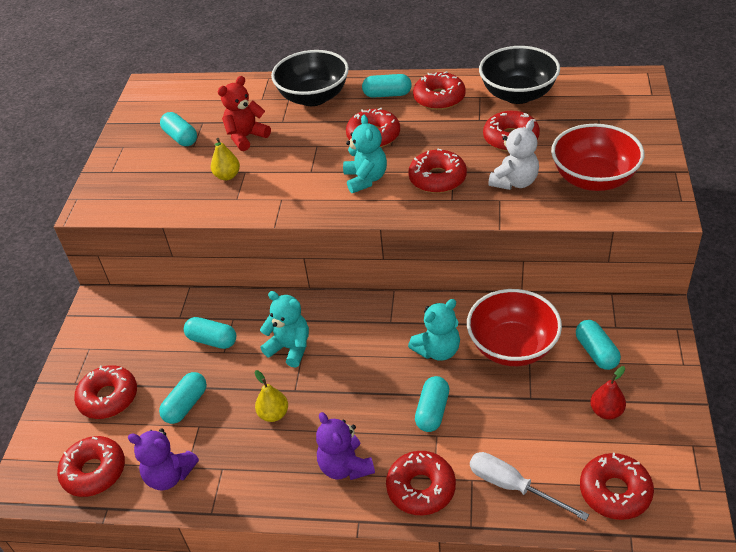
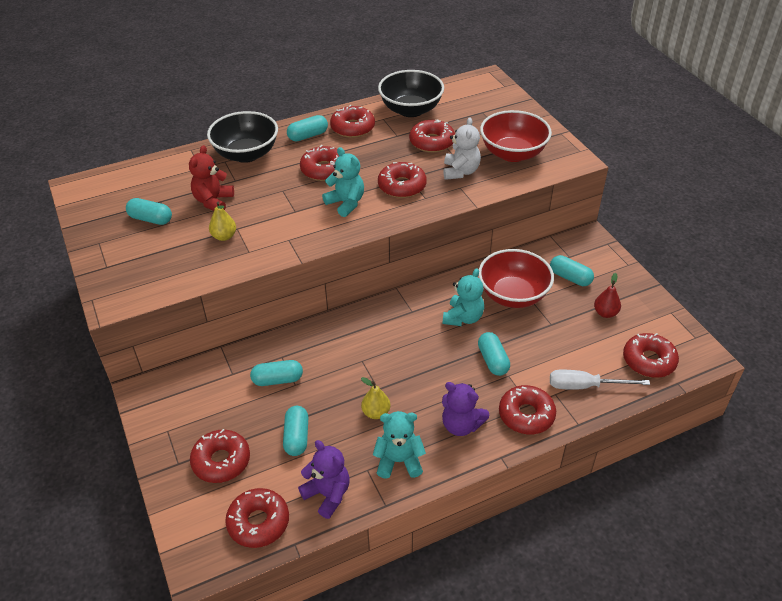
camera: 35 degrees left, 0 degrees up
purple teddy bear [128,429,199,490] -> purple teddy bear turned 120 degrees counterclockwise [298,440,350,519]
turquoise teddy bear [260,291,309,368] -> turquoise teddy bear moved to [373,411,426,479]

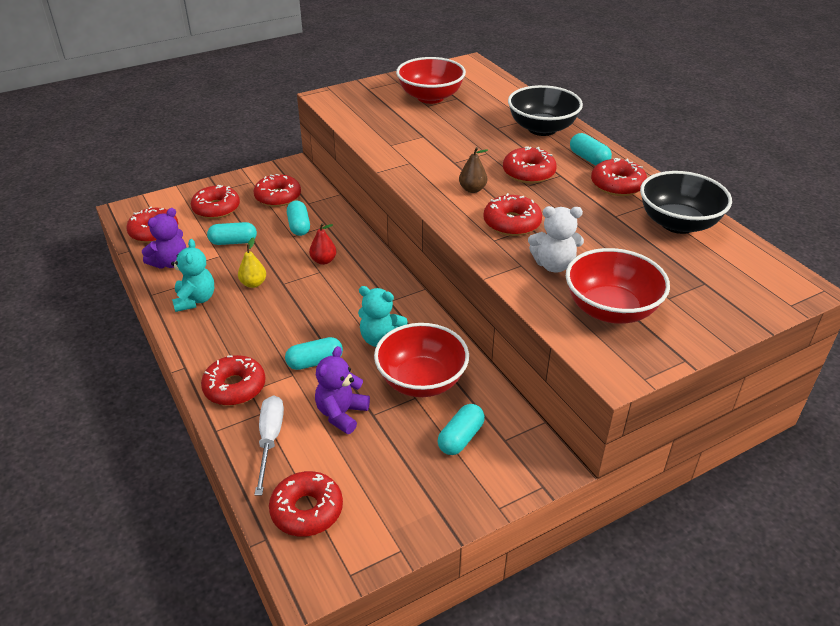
camera: 85 degrees right, 5 degrees down
turquoise capsule [126,198,172,225] -> red bowl [396,57,466,104]
red teddy bear [189,145,234,211] -> none
yellow pear [209,202,236,241] -> none
turquoise teddy bear [322,147,364,217] -> brown pear [459,147,488,193]
red donut [409,119,455,153] -> red donut moved to [254,174,301,207]
purple teddy bear [442,382,489,436] -> purple teddy bear moved to [315,346,370,434]
red pear [594,273,621,318] -> red pear moved to [309,223,336,265]

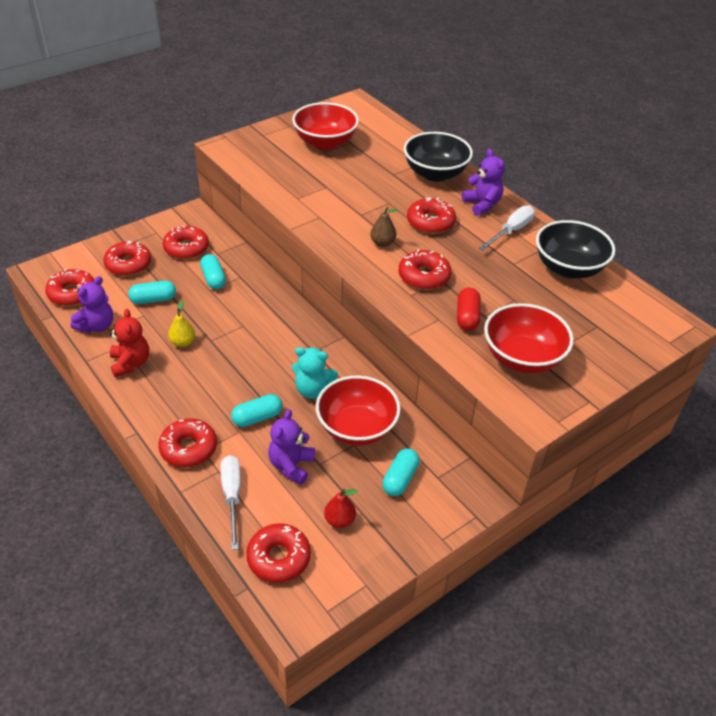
camera: 10 degrees left, 5 degrees up
turquoise teddy bear [171,239,214,312] -> red teddy bear [109,309,149,377]
red pear [309,223,336,265] -> red pear moved to [324,489,357,528]
white teddy bear [528,206,584,273] -> red capsule [457,288,481,331]
turquoise capsule [570,133,612,166] -> purple teddy bear [462,149,505,216]
red donut [591,158,647,196] -> white screwdriver [479,205,535,251]

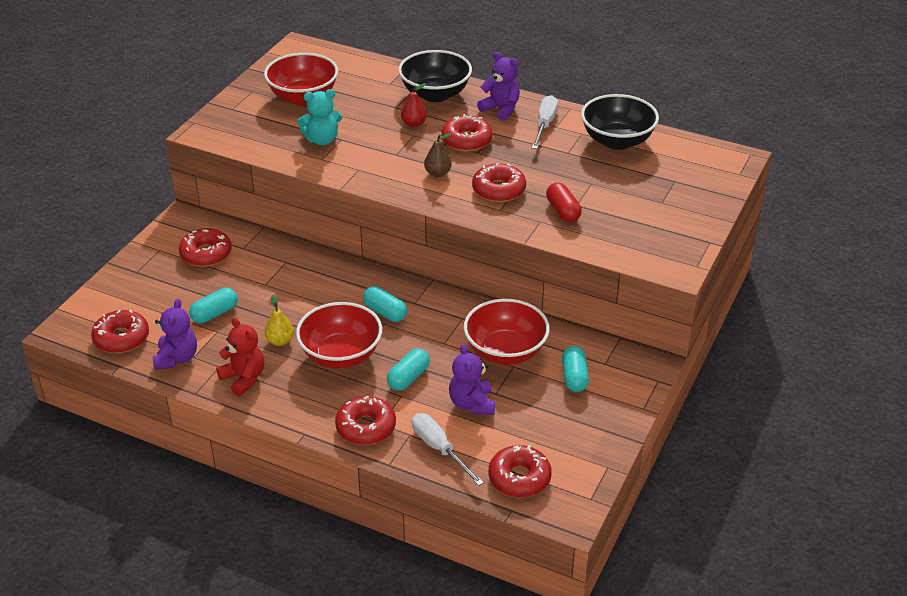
camera: 25 degrees left, 5 degrees down
red donut [103,241,151,276] -> none
turquoise capsule [200,254,226,289] -> turquoise capsule moved to [363,286,407,322]
turquoise teddy bear [292,347,338,399] -> turquoise teddy bear moved to [297,89,342,145]
red pear [324,489,357,528] -> red pear moved to [401,83,427,127]
red bowl [484,303,574,373] -> red bowl moved to [296,302,382,369]

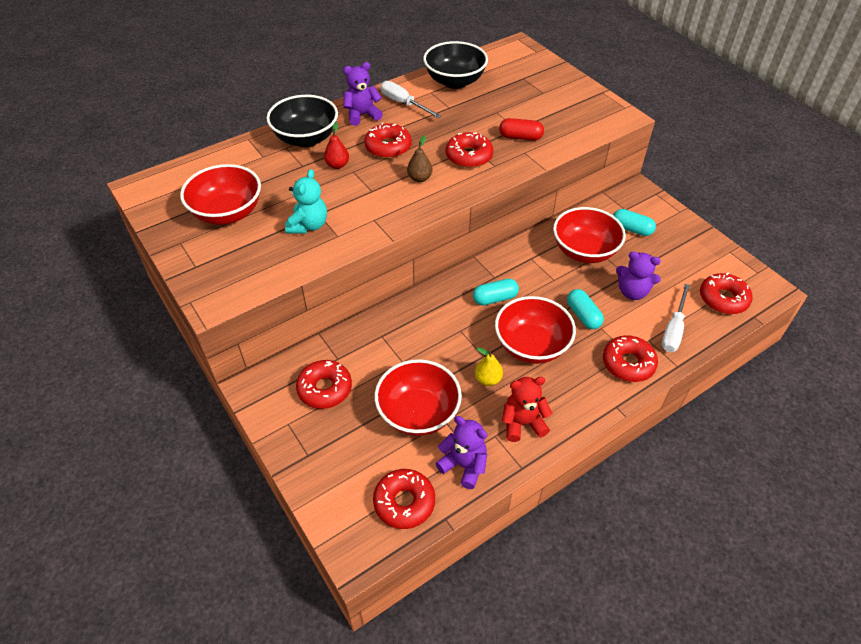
camera: 60 degrees left, 10 degrees up
turquoise capsule [189,288,238,323] -> red bowl [375,359,462,436]
white screwdriver [412,413,484,486] -> white screwdriver turned 60 degrees counterclockwise [662,284,690,352]

